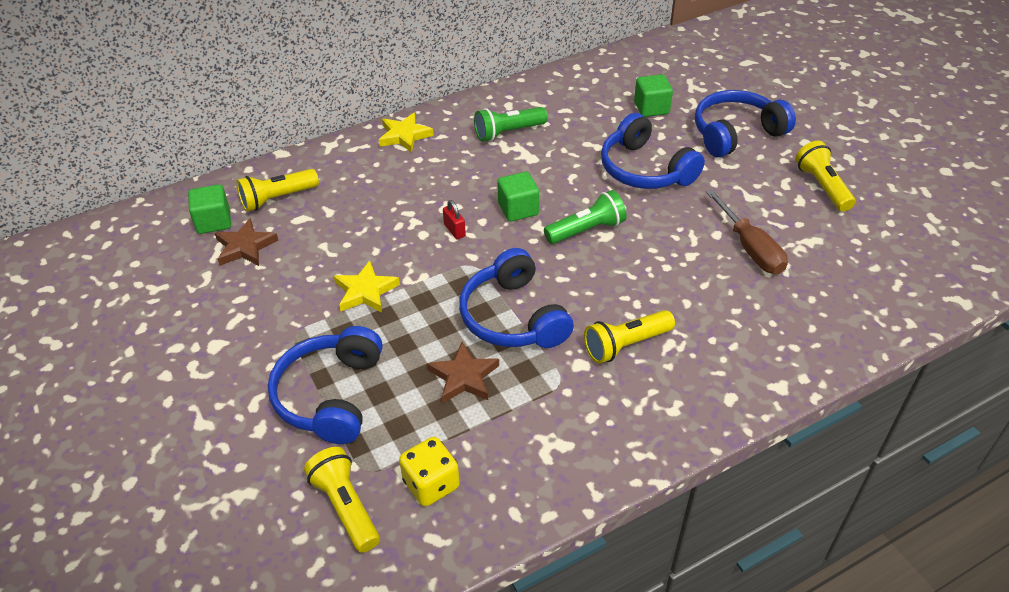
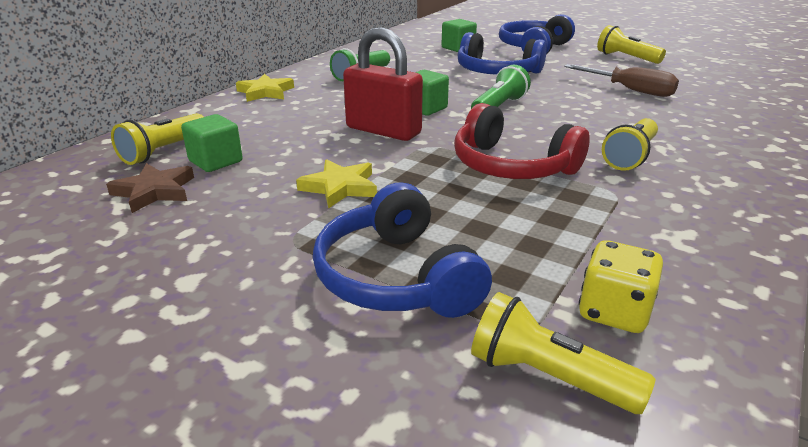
camera: 30 degrees left, 15 degrees down
green cube [188,184,231,234] -> green cube moved to [181,114,243,172]
brown star [427,342,499,403] -> none
red padlock [443,200,466,239] -> red padlock [343,27,423,141], size x2.48
blue headphones [459,248,574,348] -> red headphones [454,103,590,179]

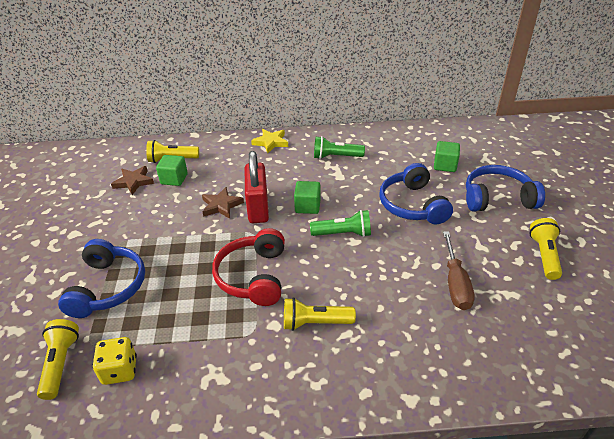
camera: 55 degrees right, 10 degrees up
yellow star [296,159,377,209] -> none
blue headphones [313,182,492,318] -> blue headphones turned 150 degrees clockwise [58,239,145,318]
none -> brown star [202,187,244,219]

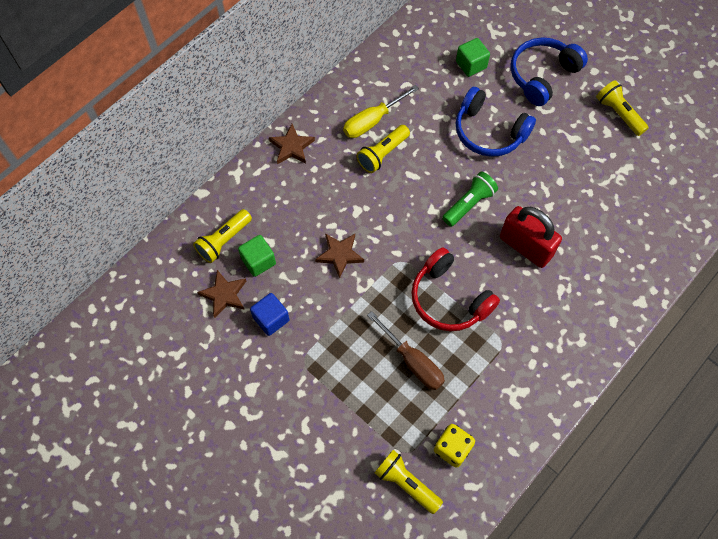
camera: 45 degrees left, 25 degrees up
blue headphones [58,239,145,318] -> none
red padlock [245,151,269,223] -> red padlock moved to [500,206,562,268]
yellow star [251,129,288,153] -> brown star [269,124,315,164]
yellow flashlight [284,297,356,331] -> yellow flashlight moved to [356,125,410,173]
green cube [294,181,321,214] -> none
green flashlight [314,136,365,159] -> yellow screwdriver [343,85,419,138]
brown screwdriver [443,232,475,310] -> brown screwdriver moved to [367,311,445,390]
none -> blue cube [250,293,289,336]

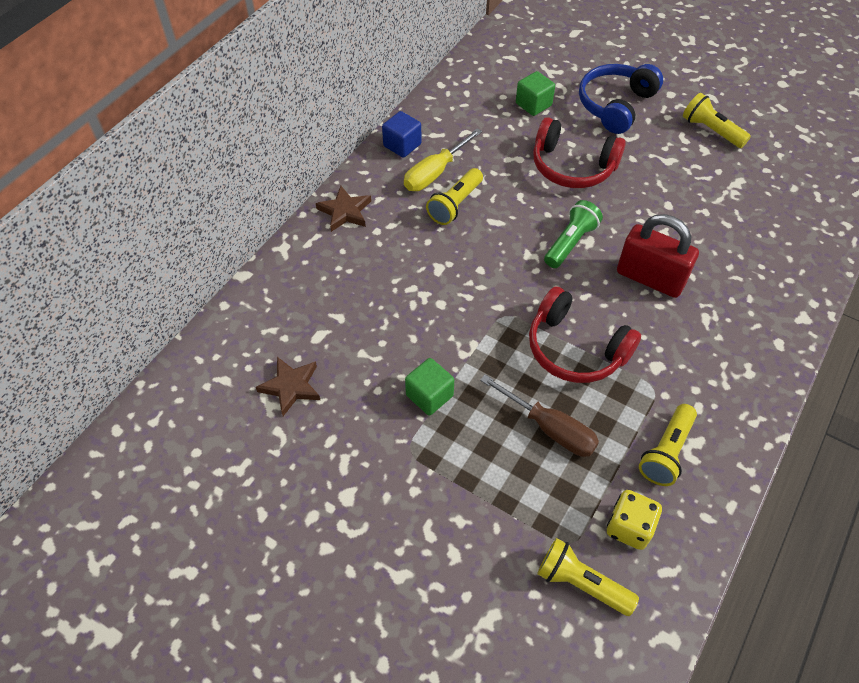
camera: 10 degrees left, 10 degrees down
yellow flashlight [193,209,252,263] -> yellow flashlight moved to [639,404,697,486]
green cube [238,235,276,277] -> green cube moved to [405,358,454,415]
blue cube [250,293,289,336] -> blue cube moved to [382,111,421,158]
brown star [315,233,364,278] -> none
blue headphones [456,87,536,157] -> red headphones [533,117,626,188]

